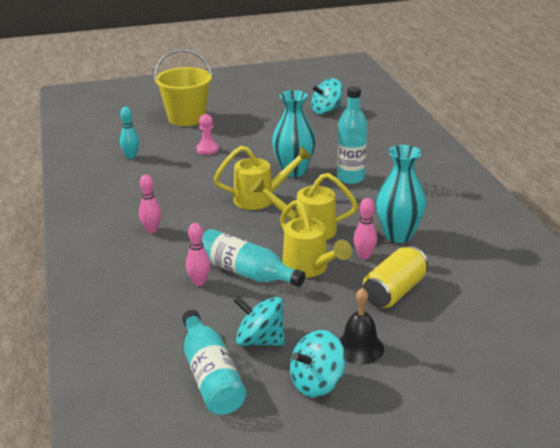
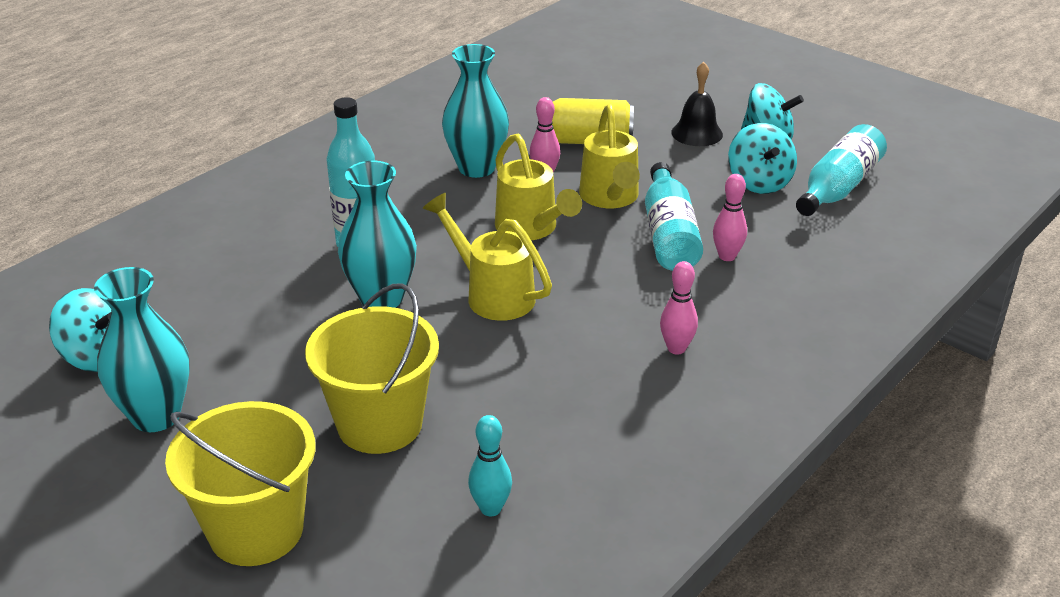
camera: 125 degrees left, 5 degrees up
pink pawn [196,114,219,155] -> yellow bucket [305,283,439,454]
yellow watering can [280,199,352,278] -> yellow watering can turned 150 degrees clockwise [579,104,640,208]
none -> turquoise vase [94,267,190,432]

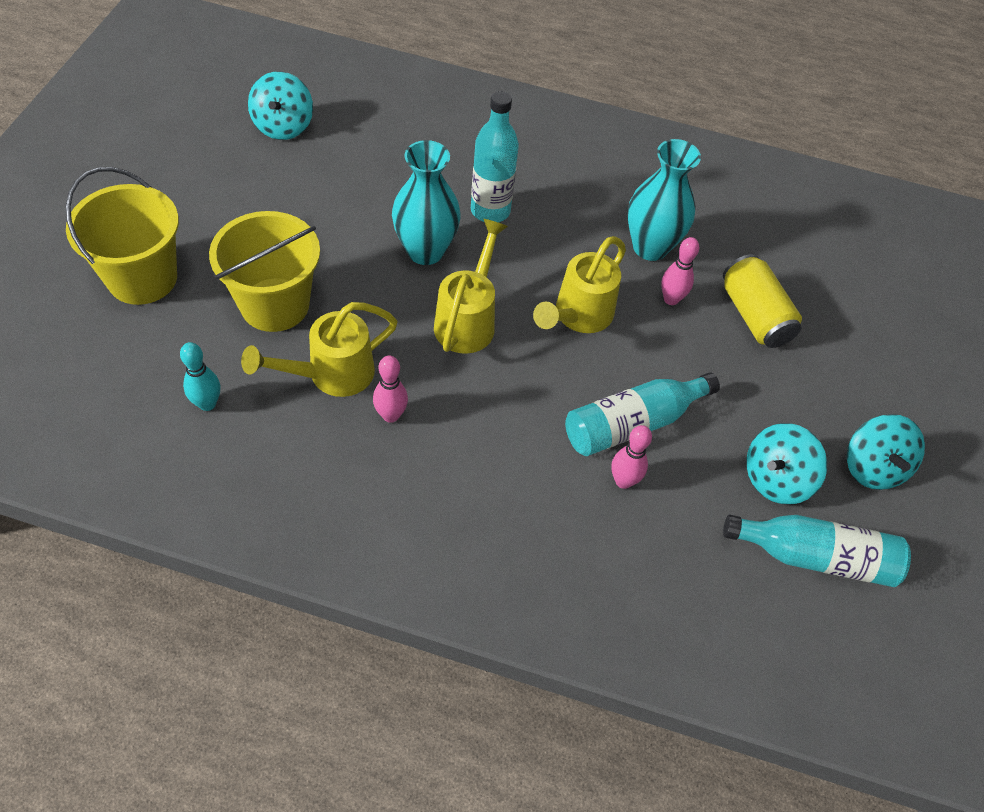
camera: 60 degrees right, 20 degrees up
turquoise vase [94,267,190,432] -> none
yellow watering can [579,104,640,208] -> yellow watering can moved to [241,302,398,397]
pink bowling pin [660,261,698,355] -> pink bowling pin moved to [373,356,408,423]
black bell [671,62,723,146] -> none

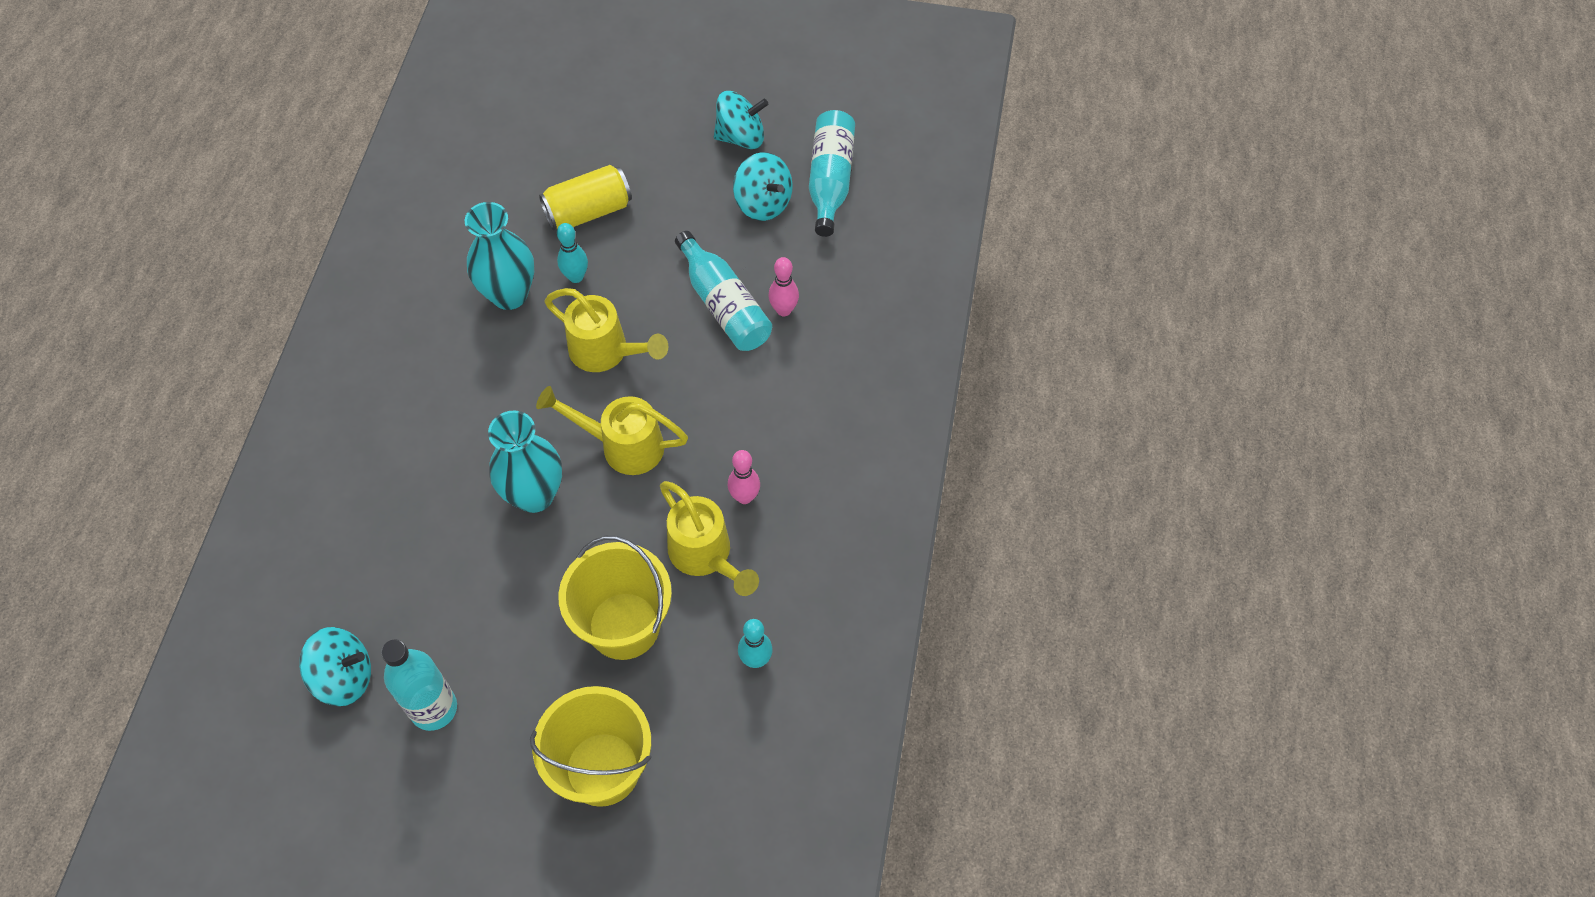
camera: 90 degrees left, 5 degrees up
turquoise bottle [471,91,519,222] -> turquoise bottle moved to [381,639,457,731]
pink bowling pin [661,237,699,305] -> turquoise bowling pin [557,223,588,283]

